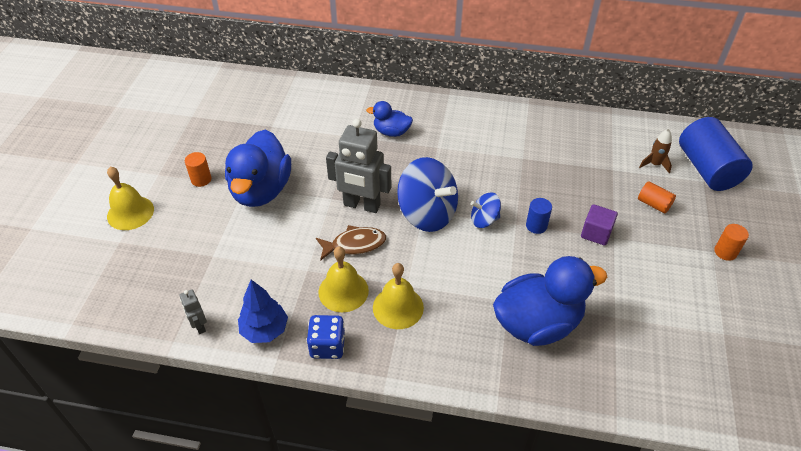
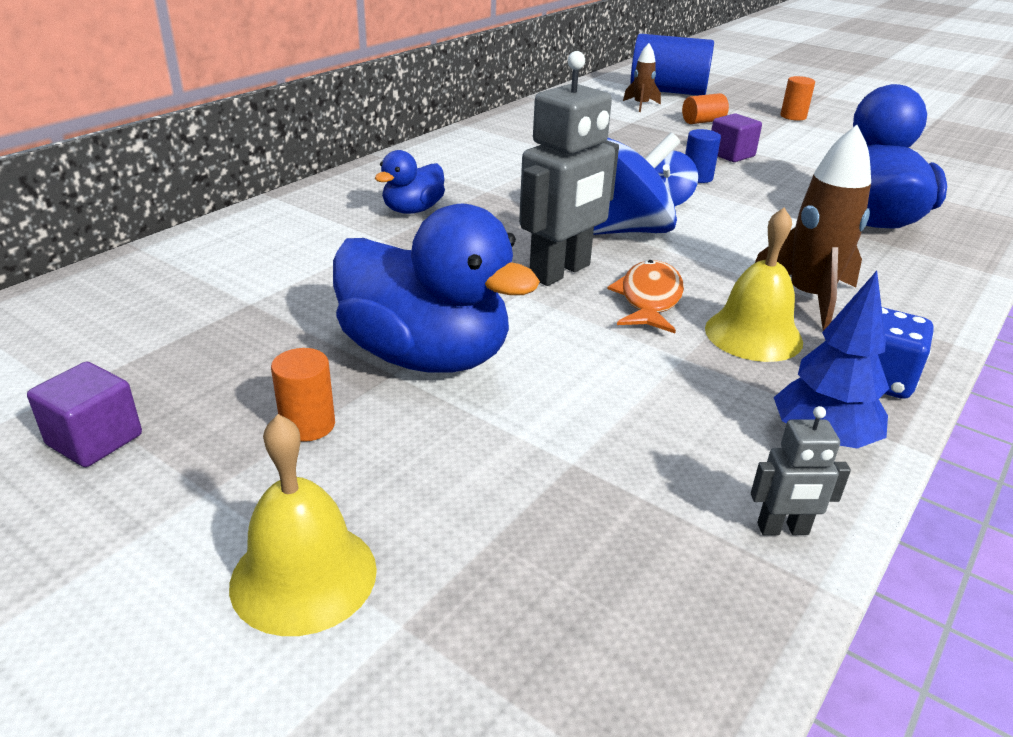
camera: 65 degrees left, 15 degrees down
brown fish [316,225,386,261] -> orange fish [607,260,684,333]
yellow bell [373,263,424,329] -> brown rocket [755,125,871,331]
none -> purple cube [27,362,142,467]

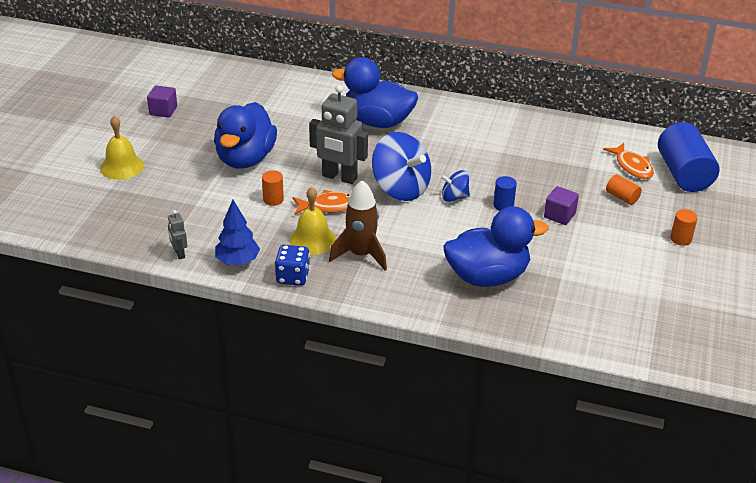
camera: 70 degrees right, 5 degrees up
orange cylinder [271,348,335,442] -> orange cylinder moved to [262,170,284,206]
blue duck [375,150,445,214] -> blue duck [332,57,418,128], size x1.93
brown rocket [623,43,661,112] -> orange fish [603,143,654,179]

